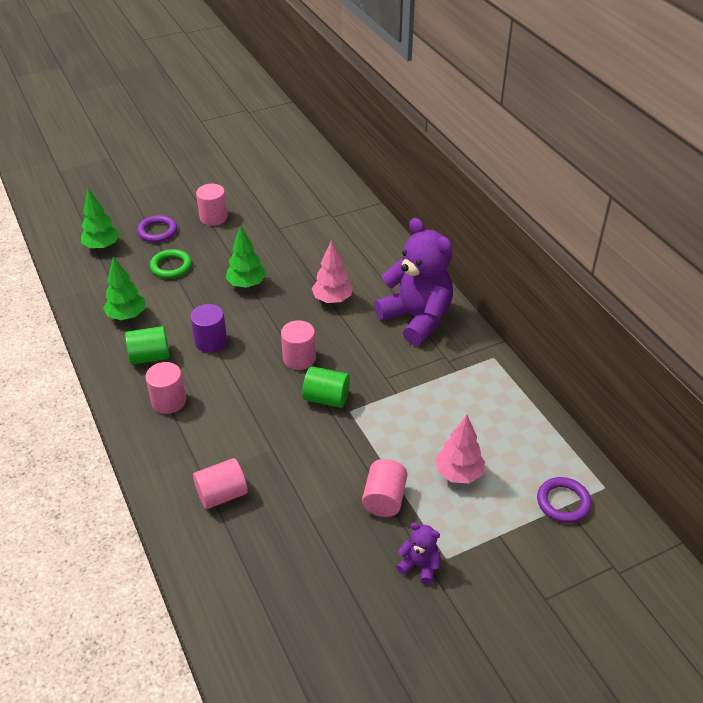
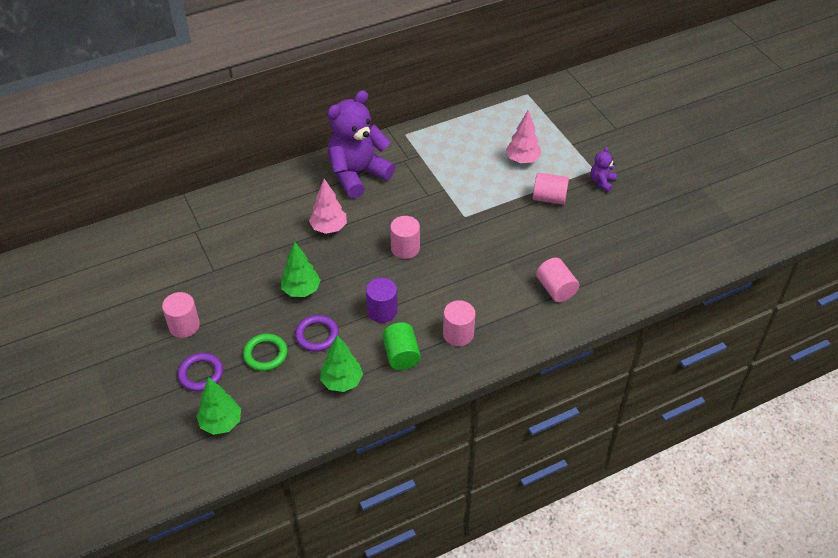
camera: 90 degrees left, 5 degrees up
green cylinder [302,366,350,408] -> none
purple ring [537,477,592,523] -> purple ring moved to [295,315,339,352]

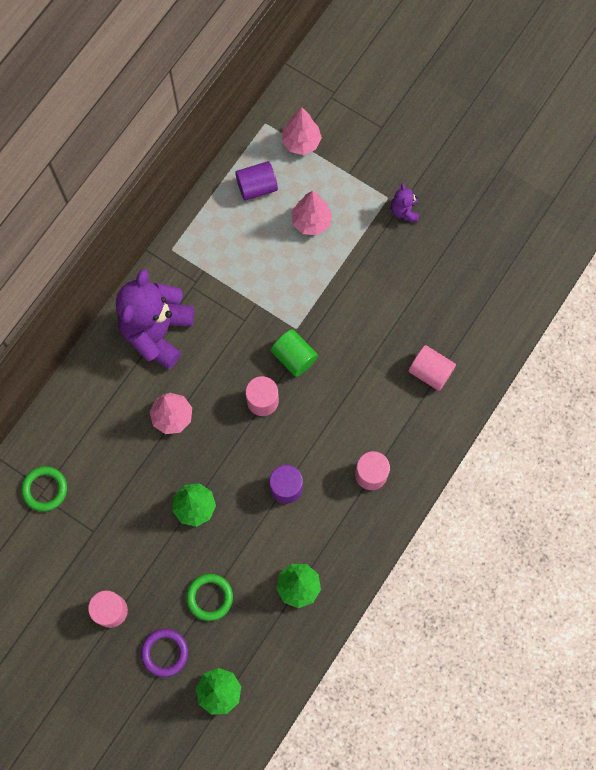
camera: 30 degrees left, 25 degrees up
purple ring [295,315,339,352] -> none
green cylinder [382,322,421,370] -> green cylinder moved to [271,329,318,377]
pink cylinder [533,173,569,205] -> none
none -> green ring [21,466,67,511]
none -> purple cylinder [235,161,278,200]
none -> pink tree [282,107,322,155]

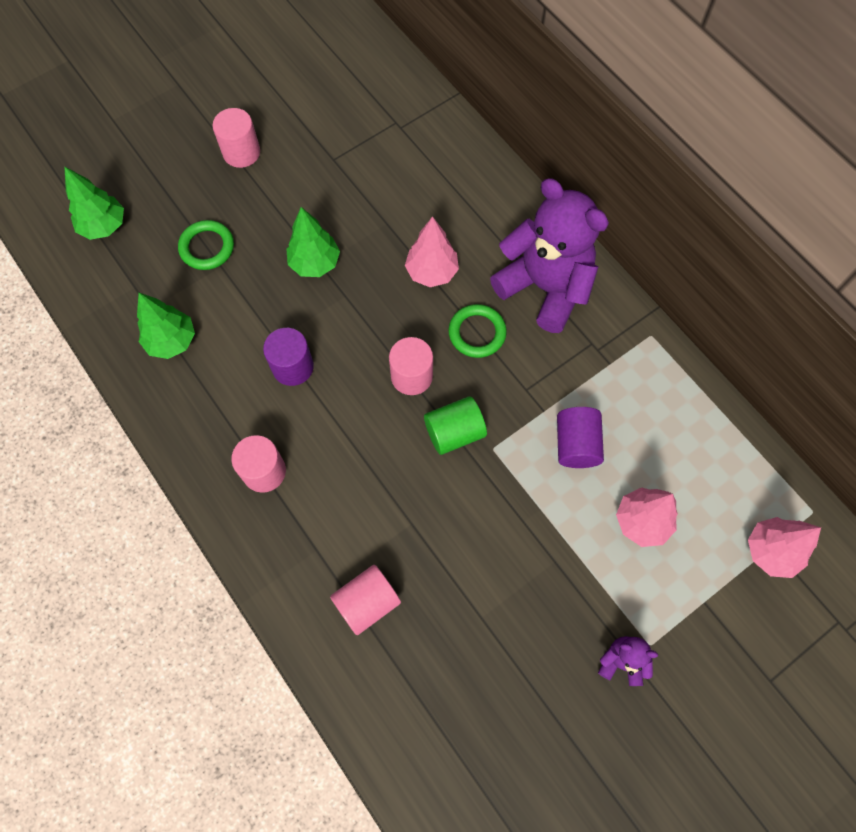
camera: 110 degrees right, 5 degrees down
green ring [21,466,67,511] -> green ring moved to [448,304,507,358]
purple ring [141,629,188,677] -> none
purple cylinder [235,161,278,200] -> purple cylinder moved to [557,407,604,468]

